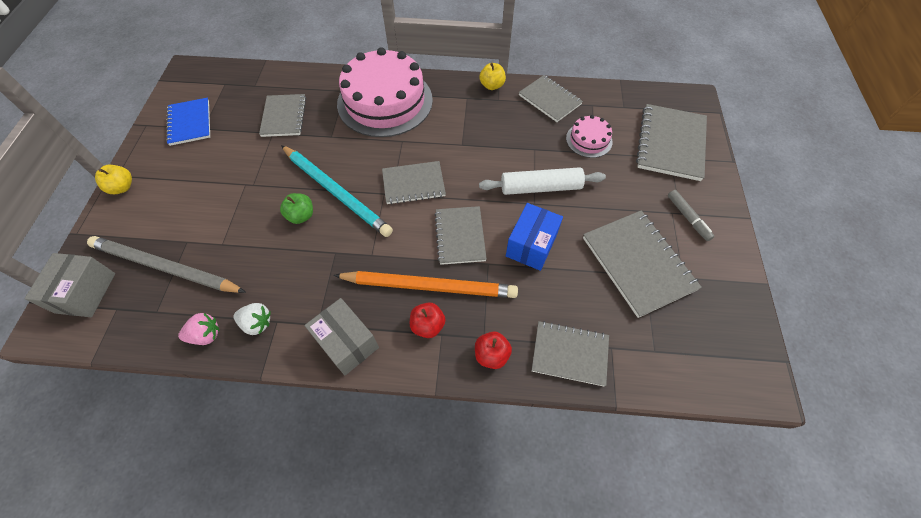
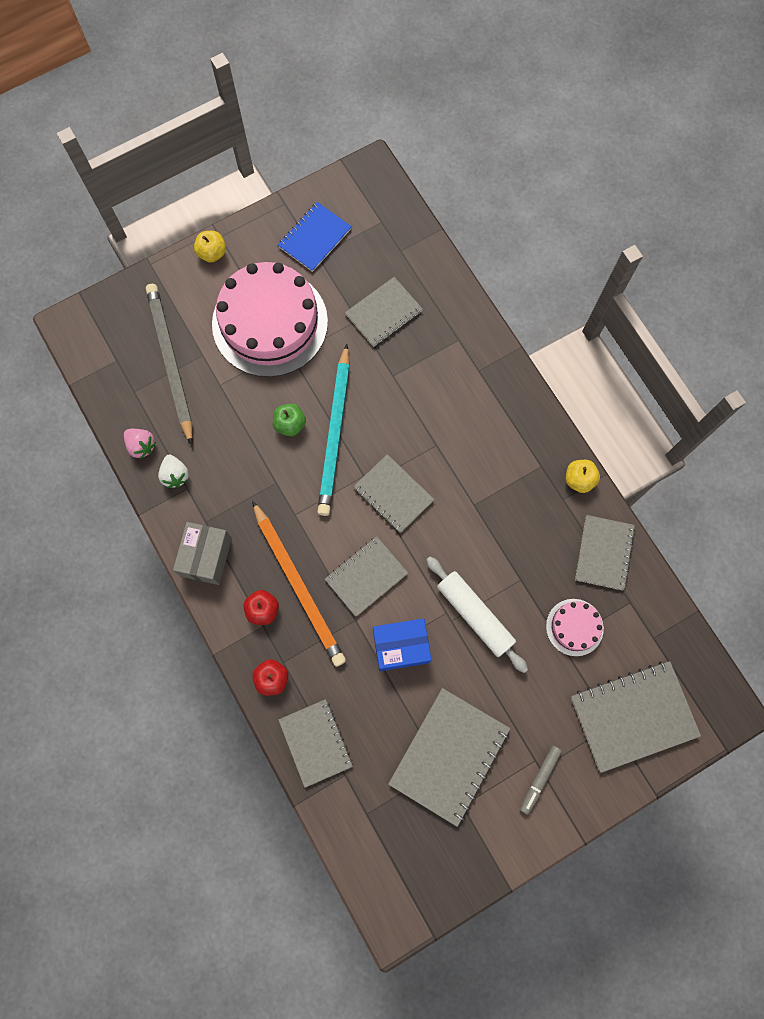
camera: 55 degrees right, 15 degrees up
grey box [24,253,115,317] -> none
pink cake [337,47,433,137] -> pink cake moved to [212,262,328,377]

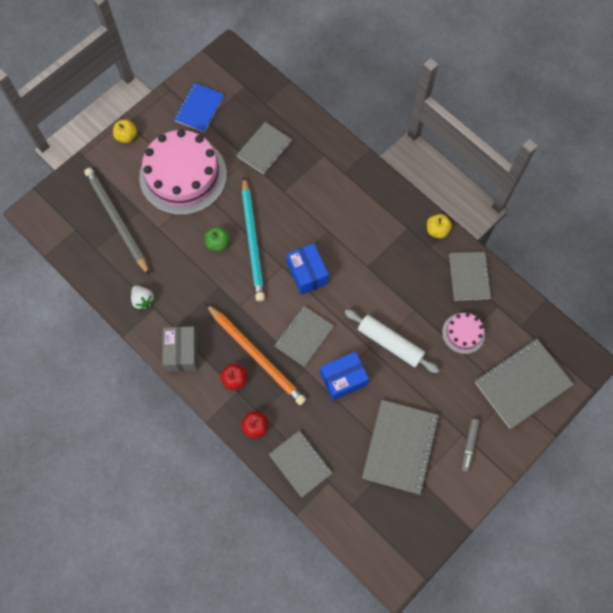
camera: 15 degrees left, 5 degrees down
pink strawberry [124,429,156,459] -> none
grey notebook [353,454,435,533] -> blue box [287,243,329,295]

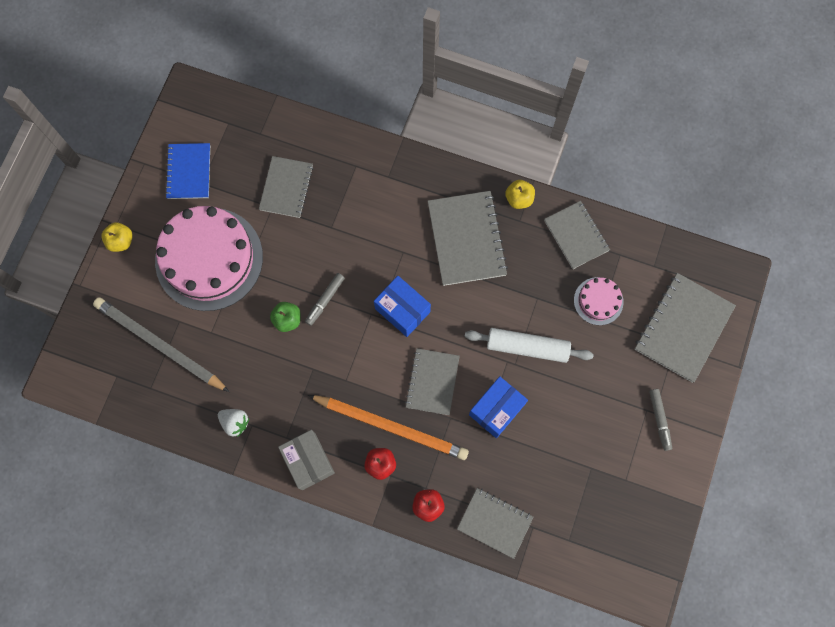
camera: 25 degrees left, 5 degrees up
turquoise pencil [242,177,265,301] -> grey marker [305,273,345,326]
grey notebook [362,400,439,495] -> grey notebook moved to [428,191,508,286]

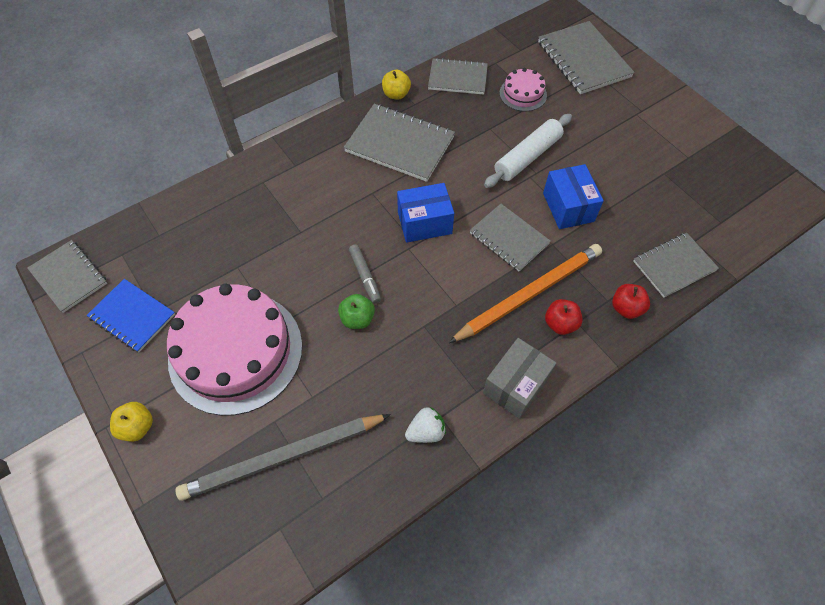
camera: 55 degrees left, 15 degrees down
grey notebook [259,156,313,218] -> grey notebook moved to [28,240,107,313]
grey box [278,430,335,490] -> grey box turned 60 degrees counterclockwise [483,338,556,419]
grey marker [649,389,672,451] -> none

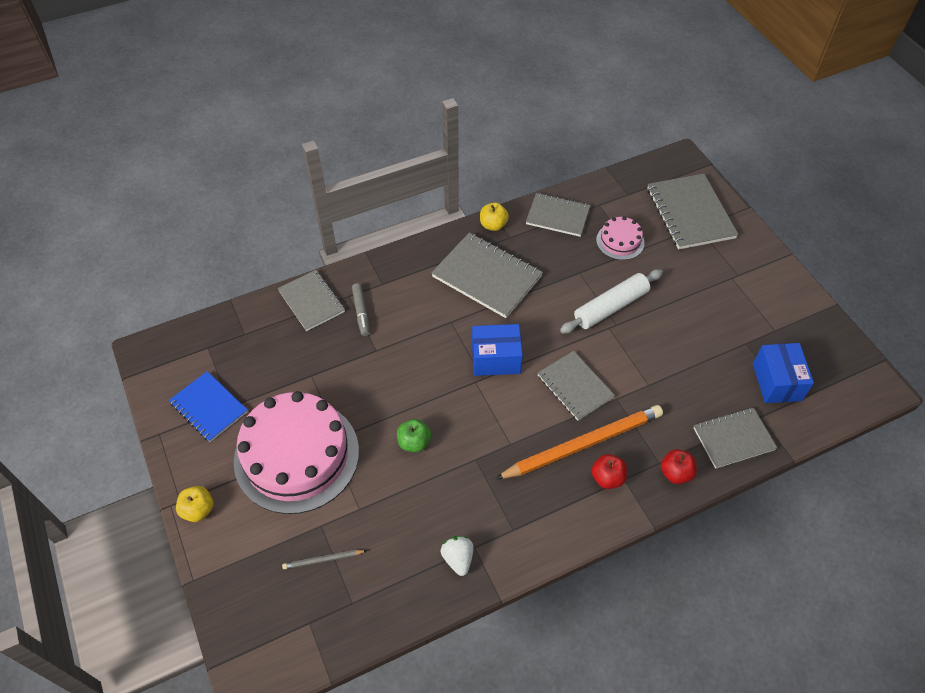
camera: 10 degrees right, 5 degrees down
grey notebook [28,240,107,313] -> grey notebook moved to [278,270,345,331]
grey pencil [175,414,391,501] -> grey pencil [282,550,367,569], size x0.42
grey marker [349,244,381,304] -> grey marker moved to [352,283,370,336]
white strawberry [405,407,446,443] -> white strawberry turned 90 degrees counterclockwise [441,536,473,576]
grey box [483,338,556,419] -> none
blue box [543,164,604,229] -> blue box moved to [753,343,814,403]

